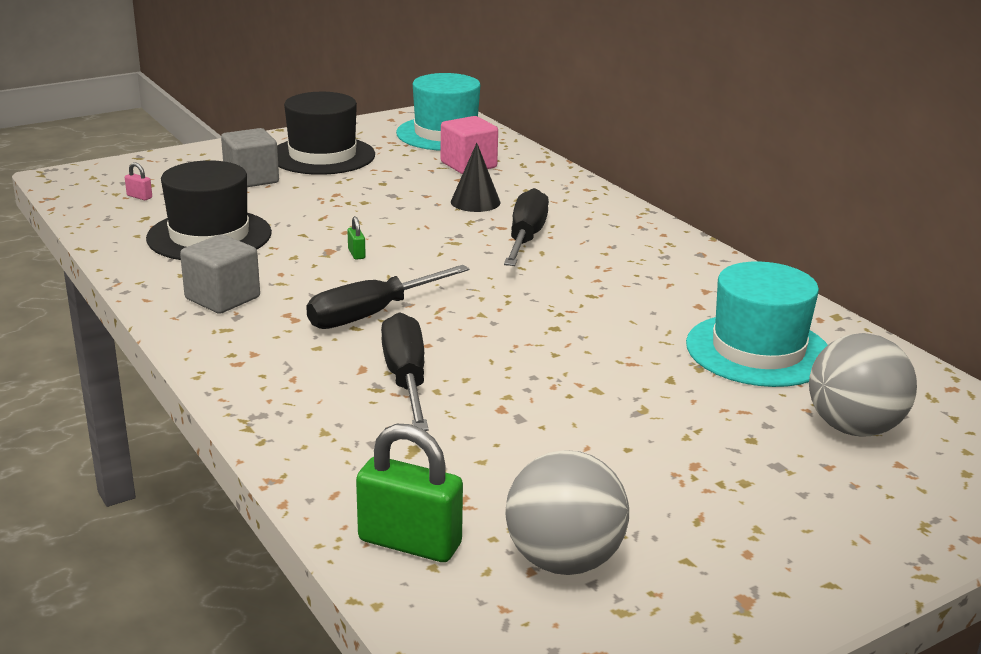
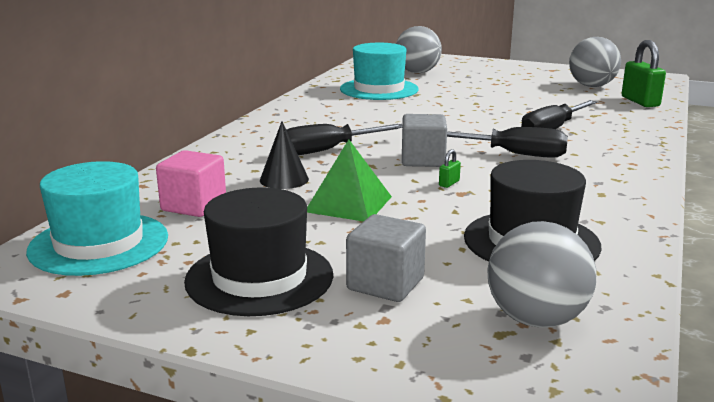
camera: 125 degrees left, 5 degrees down
pink padlock [125,162,152,200] -> grey ball [487,221,596,328]
grey cube [180,234,260,314] -> grey cube moved to [402,114,447,167]
none -> green pyramid [307,139,392,222]

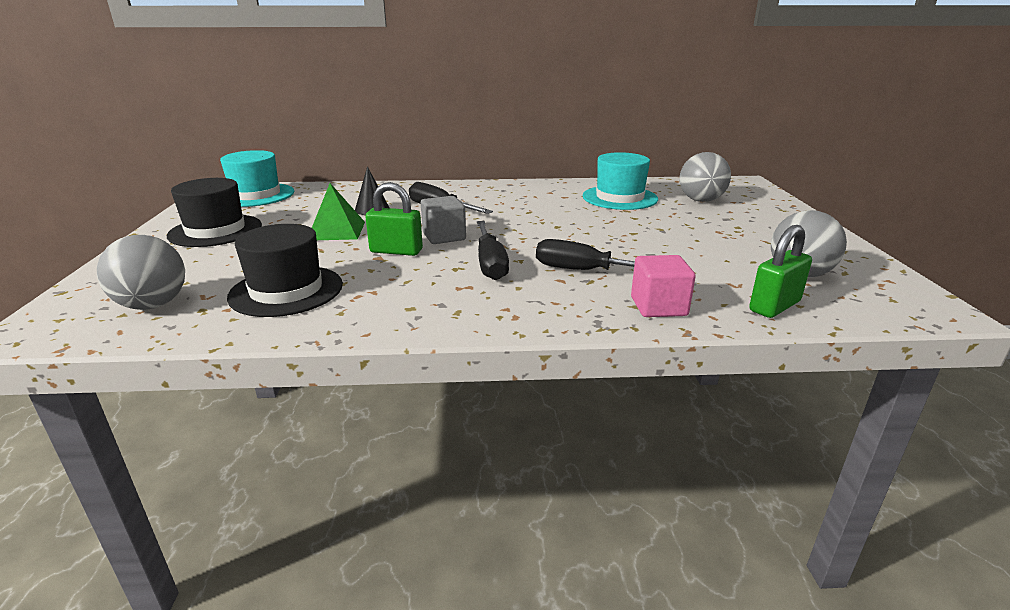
camera: 65 degrees right, 5 degrees up
pink cube [156,150,226,217] -> pink cube moved to [631,255,696,317]
grey cube [346,214,426,302] -> none
green padlock [439,149,461,188] -> green padlock [365,182,423,256], size x2.33

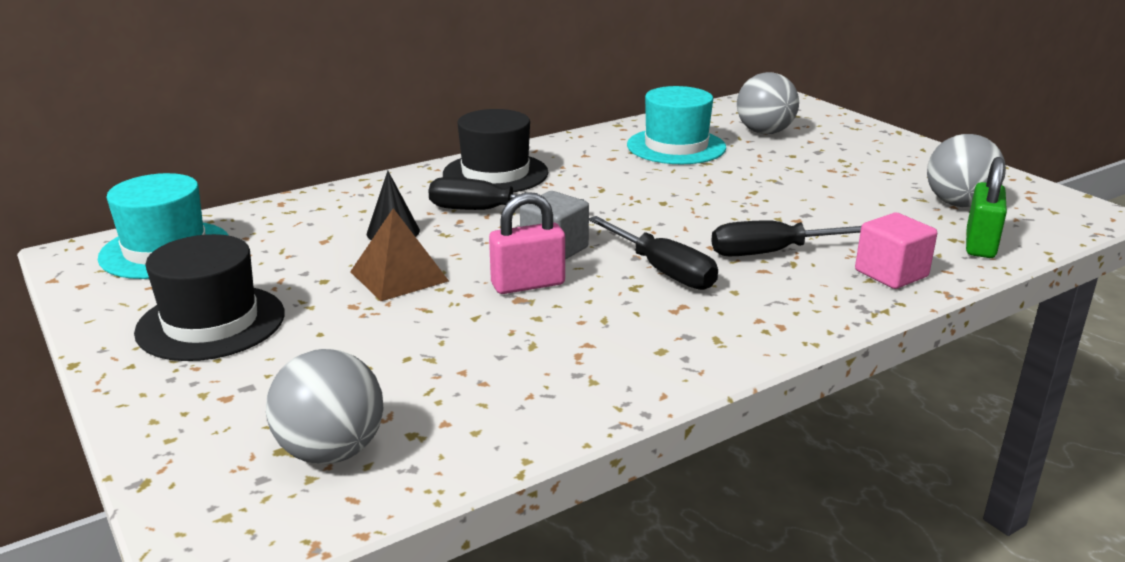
camera: 30 degrees left, 0 degrees up
black hat [227,224,343,317] -> black hat moved to [443,109,548,193]
green pyramid [312,183,365,240] -> brown pyramid [350,208,449,301]
green padlock [365,182,423,256] -> pink padlock [489,192,565,294]

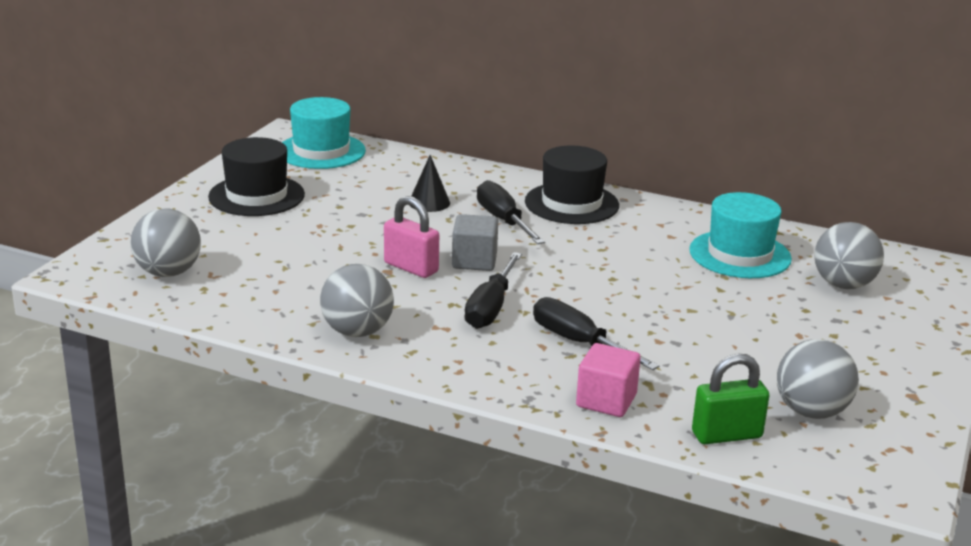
camera: 55 degrees right, 0 degrees up
brown pyramid [350,208,449,301] -> none
none -> grey ball [320,264,394,337]

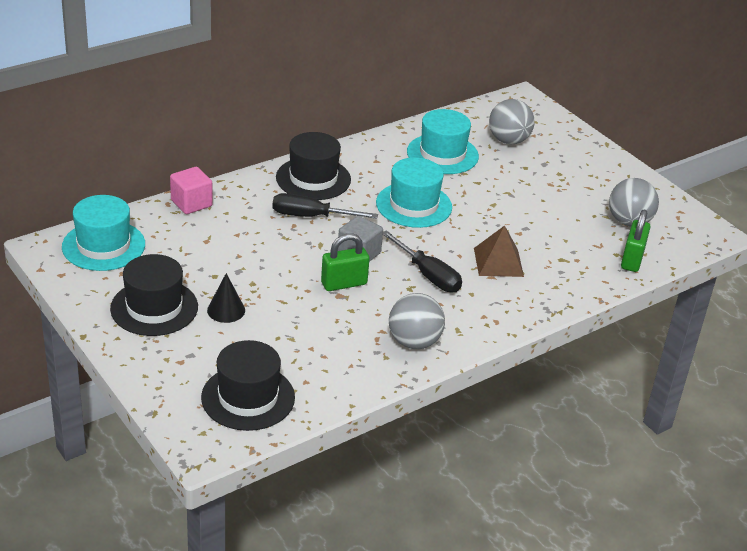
camera: 60 degrees left, 10 degrees up
grey ball [130,208,201,277] -> black hat [201,340,295,431]
pink padlock [384,196,439,278] -> green padlock [321,233,370,291]
black cone [410,155,450,212] -> black cone moved to [207,273,245,323]
black screwdriver [533,297,660,370] -> brown pyramid [474,225,524,277]
pink cube [576,343,641,417] -> pink cube moved to [170,167,213,214]
none -> turquoise hat [376,157,452,228]

